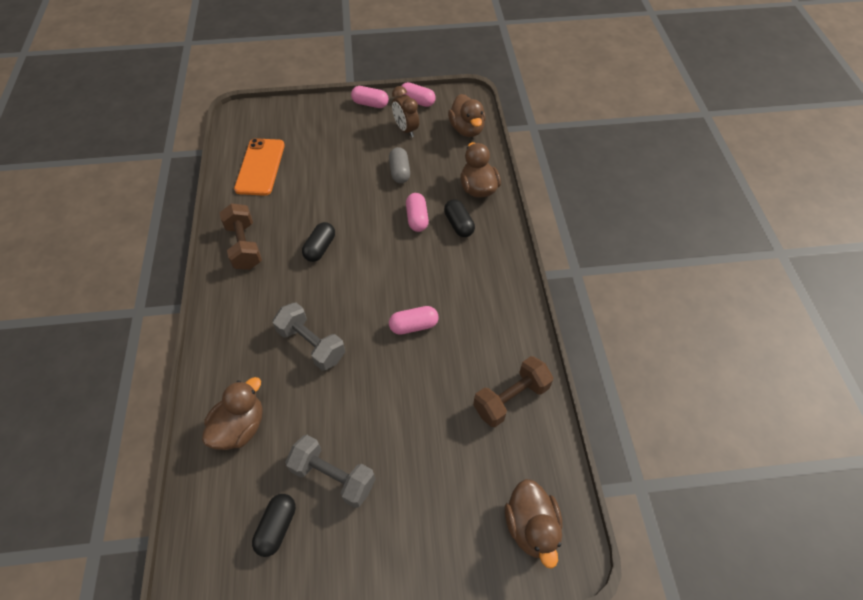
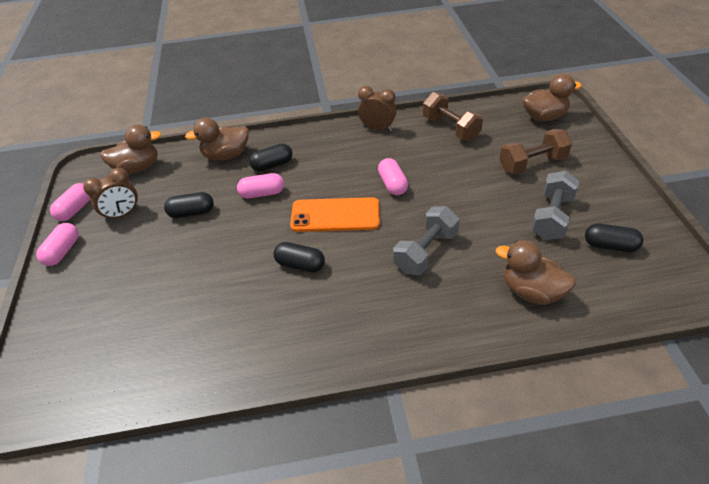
camera: 90 degrees left, 10 degrees down
brown dumbbell [220,203,262,270] -> brown dumbbell moved to [499,129,572,174]
orange phone [234,138,285,196] -> orange phone moved to [290,197,380,232]
grey capsule [389,147,410,183] -> black capsule [164,192,214,218]
none -> brown clock [358,86,397,131]

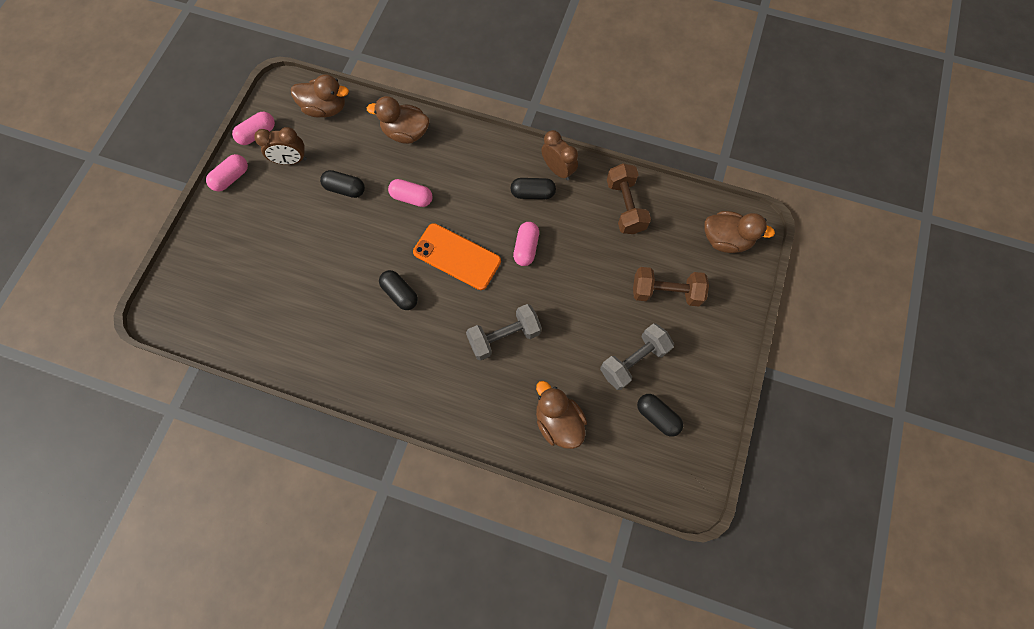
camera: 25 degrees right, 25 degrees up
black capsule [249,143,292,172] -> black capsule moved to [510,178,556,199]

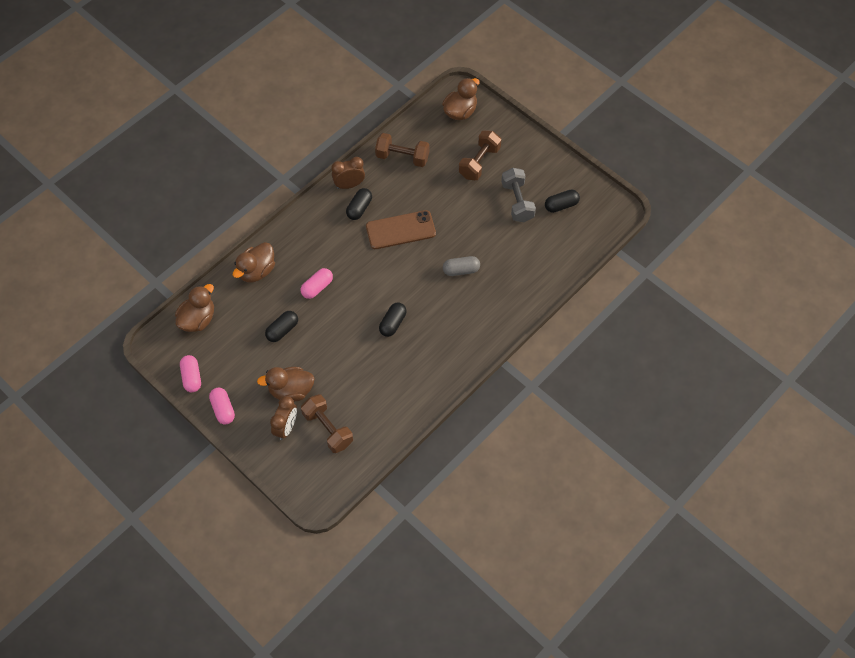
camera: 65 degrees left, 10 degrees down
brown clock [254,127,307,165] -> brown clock moved to [270,396,297,440]
black capsule [379,270,418,310] -> black capsule turned 45 degrees counterclockwise [379,302,407,337]
orange phone [413,223,501,290] -> none
grey dumbbell [466,304,542,361] -> grey capsule [443,256,480,276]
pink capsule [513,222,539,266] -> brown phone [366,210,436,249]
brown duck [536,381,587,449] -> brown duck moved to [257,367,315,402]
none -> brown dumbbell [301,394,353,453]

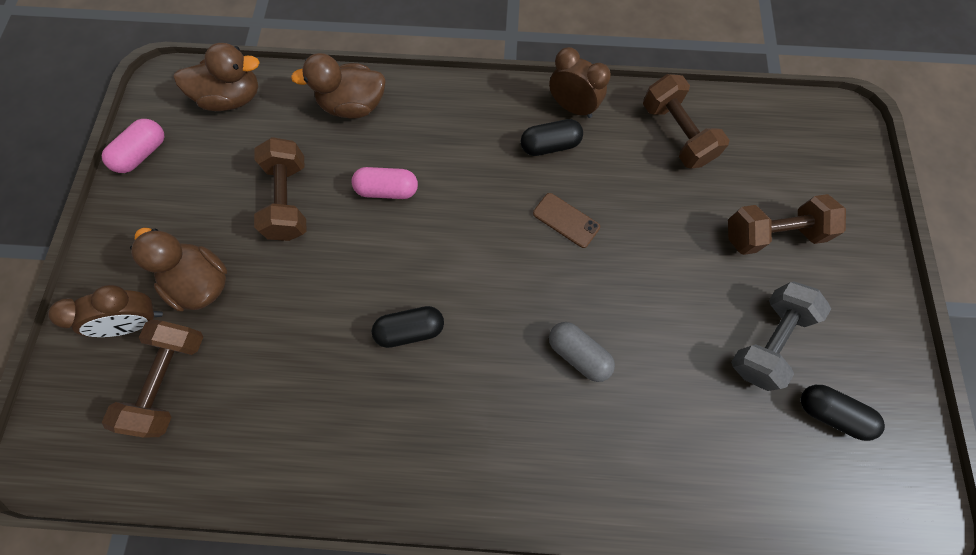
camera: 50 degrees right, 10 degrees up
pink capsule [209,387,235,425] -> none
black capsule [265,311,298,342] -> brown dumbbell [254,137,307,241]
brown phone [366,210,436,249] -> brown phone [533,193,600,248], size x0.55
brown duck [442,78,479,120] -> none

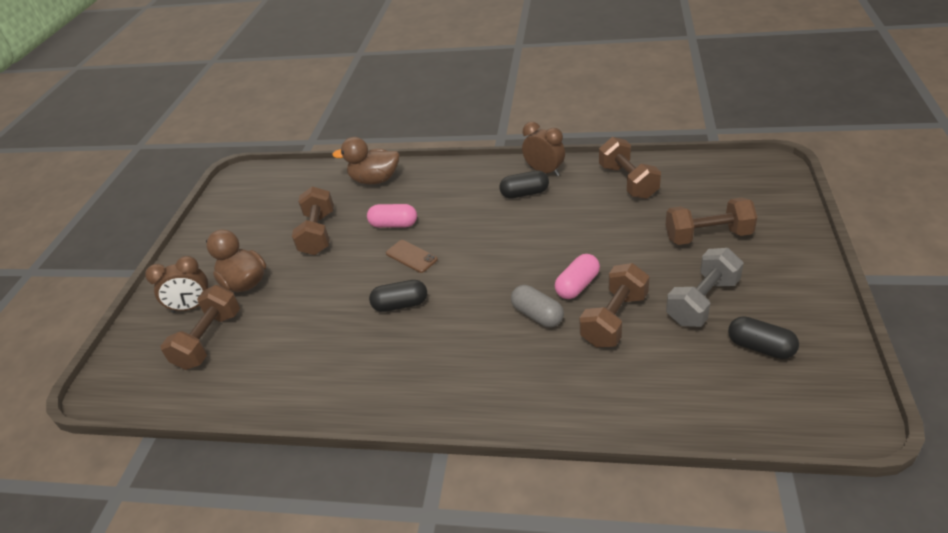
camera: 10 degrees right, 30 degrees down
pink capsule [102,119,164,173] -> pink capsule moved to [555,254,600,299]
brown duck [174,43,260,111] -> none
brown phone [533,193,600,248] -> brown phone moved to [386,240,438,273]
none -> brown dumbbell [580,263,649,347]

